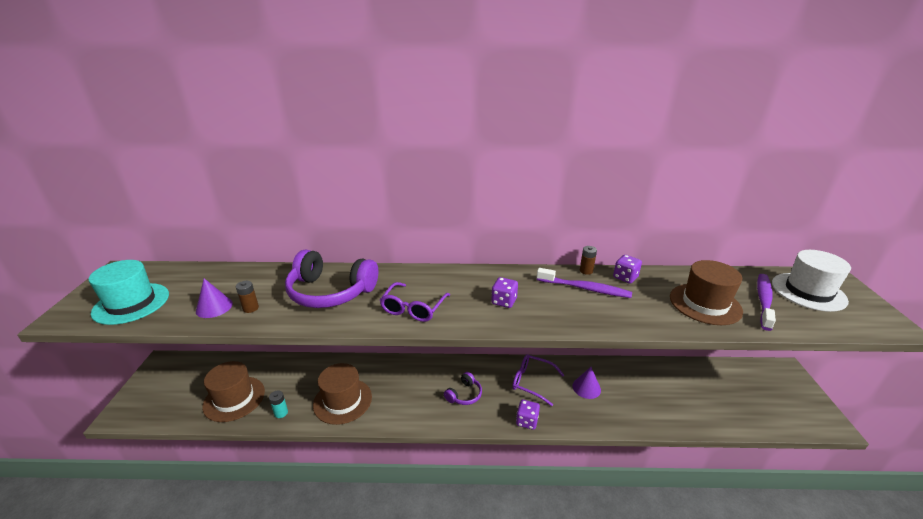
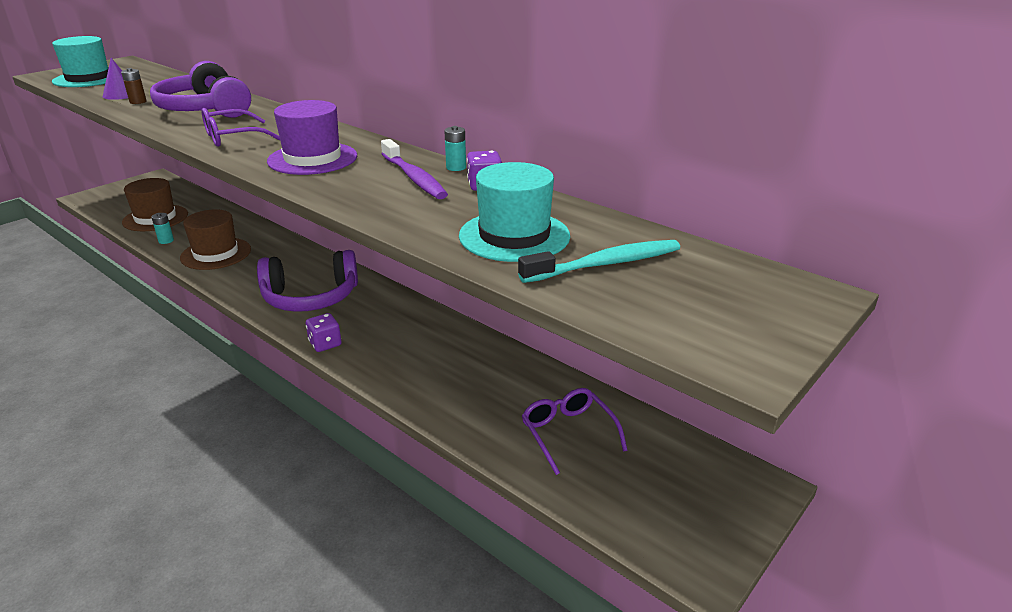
camera: 40 degrees right, 0 degrees up
purple headphones [444,372,482,405] -> purple headphones [257,250,358,312], size x2.07
purple dice [491,277,518,308] -> purple hat [267,100,357,175]
purple glasses [512,354,564,406] -> purple glasses moved to [522,388,628,475]
purple cone [572,367,601,399] -> none
brown battery [580,246,597,275] -> turquoise battery [445,126,466,171]
brown hat [670,260,743,325] -> turquoise hat [459,162,570,262]
purple toothbrush [757,274,776,331] -> turquoise toothbrush [518,240,680,283]
white hat [772,250,851,312] -> none

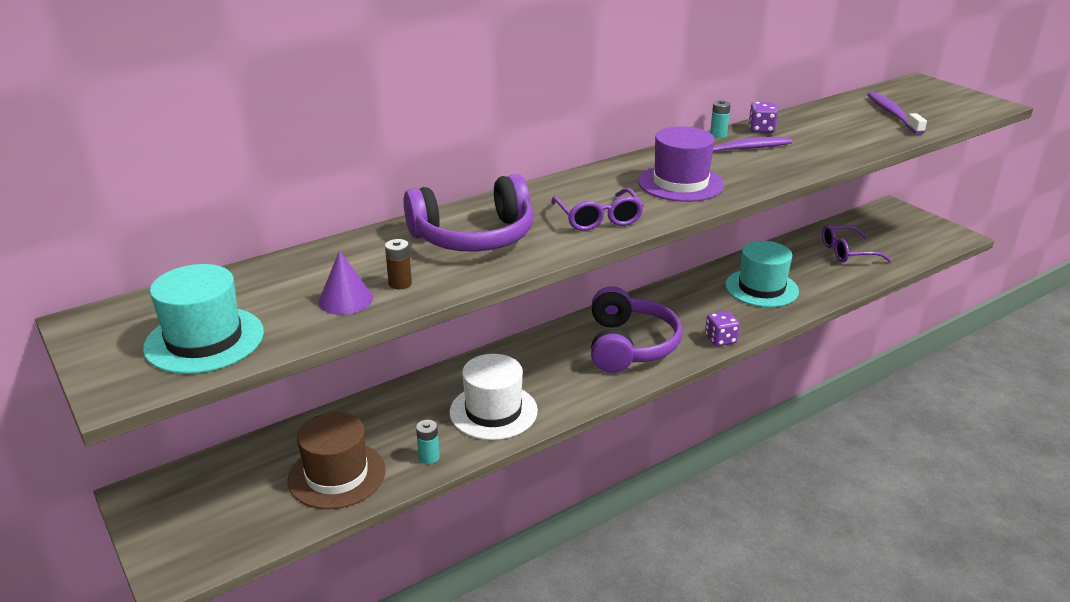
camera: 75 degrees left, 0 degrees up
brown hat [180,209,251,270] -> white hat [450,354,538,440]
turquoise hat [459,162,570,262] -> turquoise hat moved to [725,241,799,307]
turquoise toothbrush [518,240,680,283] -> purple toothbrush [867,92,927,135]

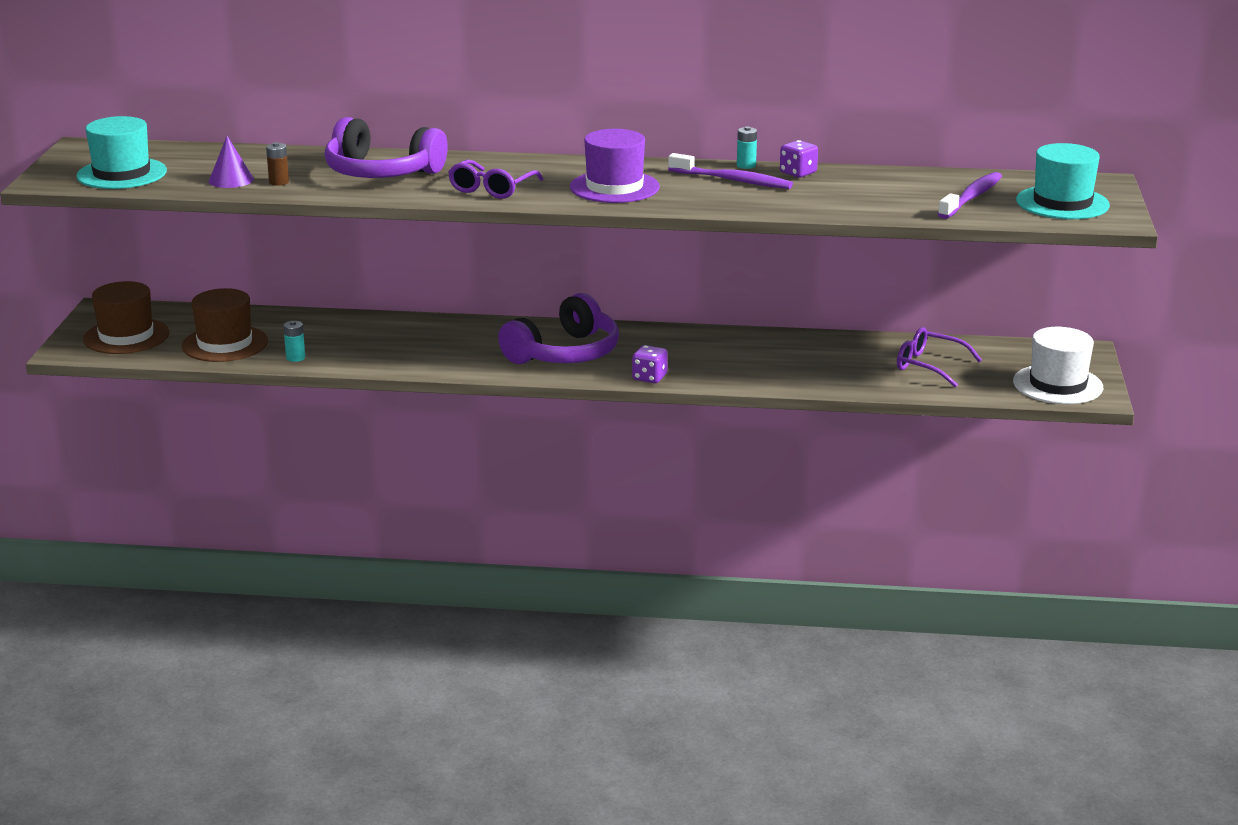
camera: 40 degrees right, 5 degrees down
white hat [450,354,538,440] -> white hat moved to [1013,327,1103,404]
turquoise hat [725,241,799,307] -> turquoise hat moved to [1016,143,1110,219]
none -> brown hat [83,281,169,354]

